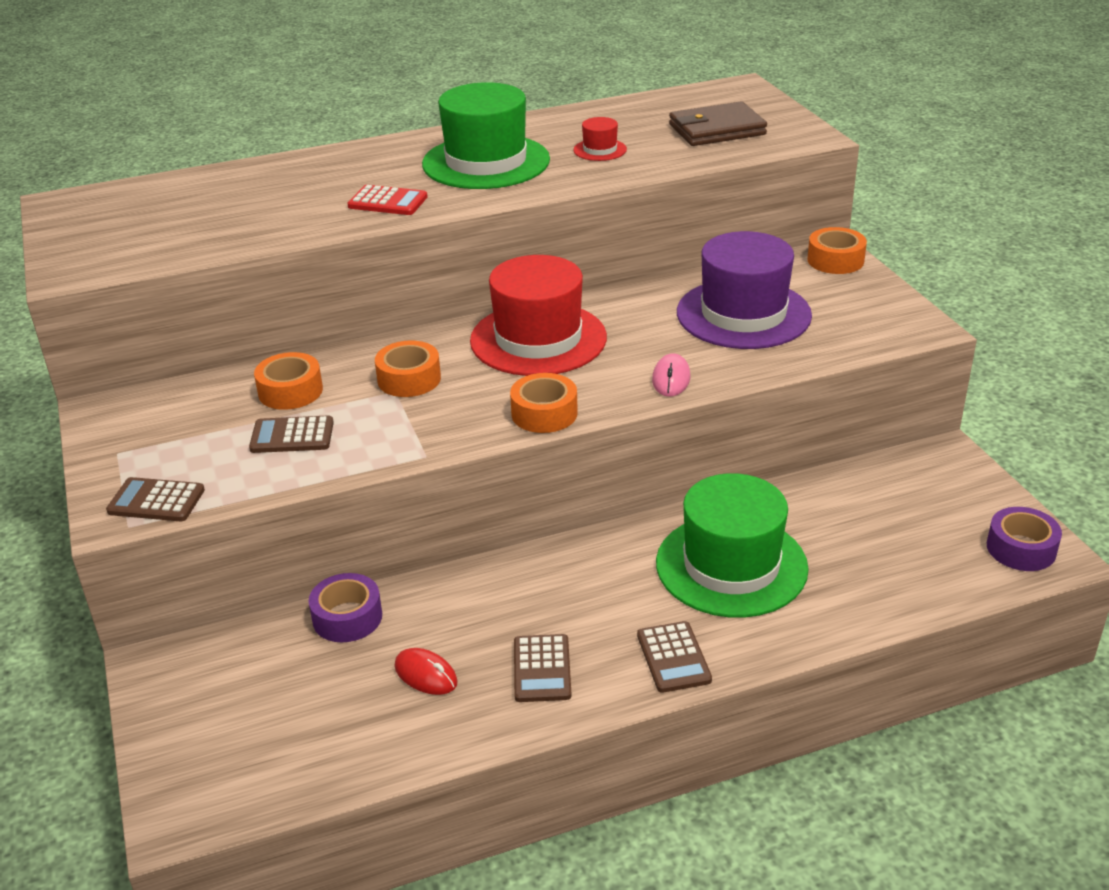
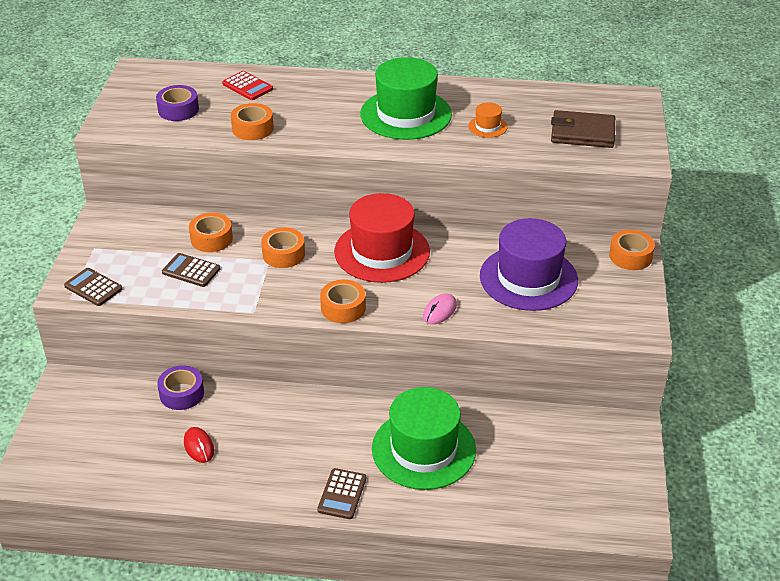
camera: 25 degrees right, 5 degrees up
red calculator [347,185,428,215] -> red calculator moved to [222,71,273,100]
brown calculator [514,634,572,702] -> none
red hat [574,117,627,161] -> orange hat [468,103,508,138]
purple tape [987,507,1062,571] -> purple tape moved to [156,85,199,121]
none -> orange tape [231,103,274,140]

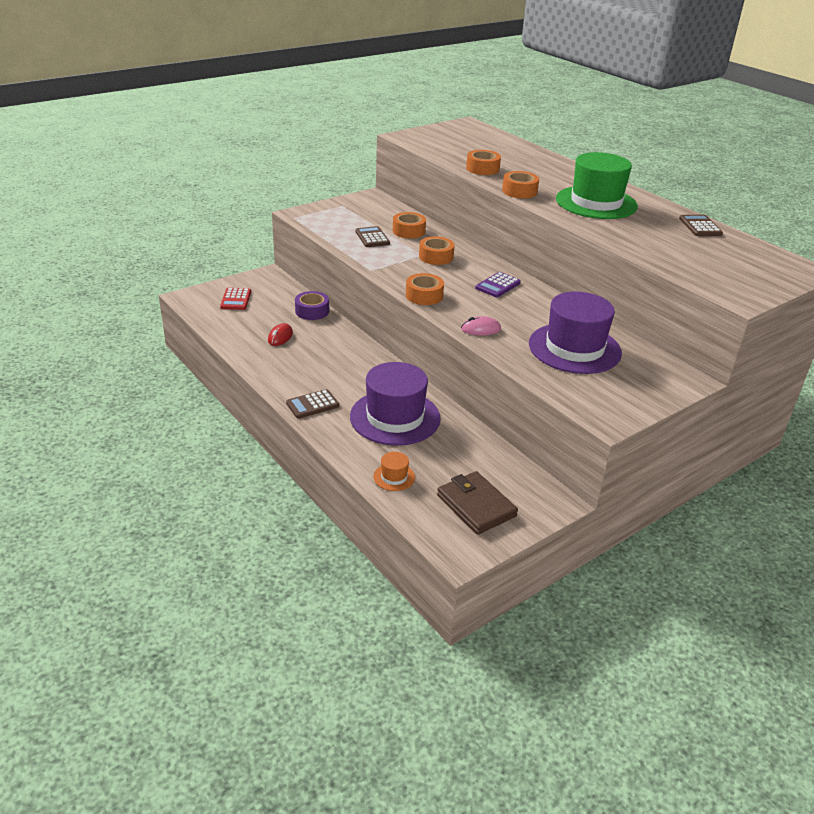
camera: 45 degrees right, 5 degrees down
brown calculator [64,268,122,306] -> brown calculator moved to [679,215,723,236]
purple tape [156,85,199,121] -> none
red calculator [222,71,273,100] -> red calculator moved to [220,288,251,310]
red hat [334,193,430,283] -> purple calculator [475,272,521,297]
green hat [372,387,476,490] -> purple hat [350,362,441,446]
orange hat [468,103,508,138] -> orange hat moved to [373,452,415,491]
brown wallet [551,110,615,148] -> brown wallet moved to [437,471,518,535]
orange tape [609,230,655,270] -> orange tape moved to [502,171,539,198]

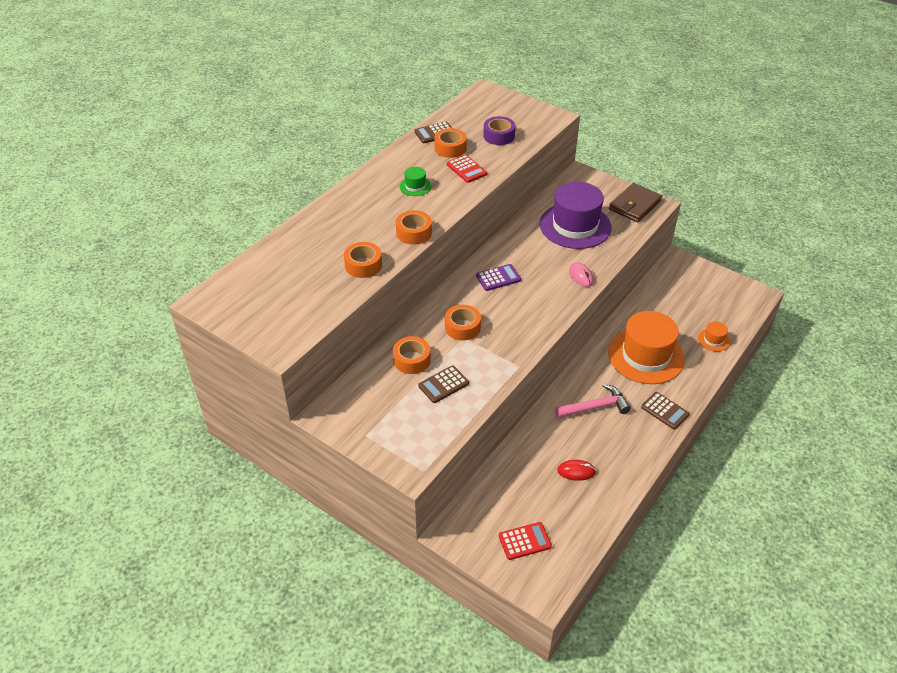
camera: 105 degrees left, 10 degrees up
purple tape [295,291,329,320] -> purple tape moved to [483,116,516,145]
purple hat [350,362,441,446] -> orange hat [608,311,685,384]
orange tape [406,273,444,305] -> orange tape moved to [434,128,467,158]
brown wallet [437,471,518,535] -> brown wallet moved to [609,183,662,222]
purple calculator [475,272,521,297] -> purple calculator turned 45 degrees counterclockwise [476,264,521,291]
green hat [556,152,638,219] -> green hat [400,167,431,196], size x0.42
none -> red calculator [447,155,487,183]
none -> pink hammer [555,384,631,418]

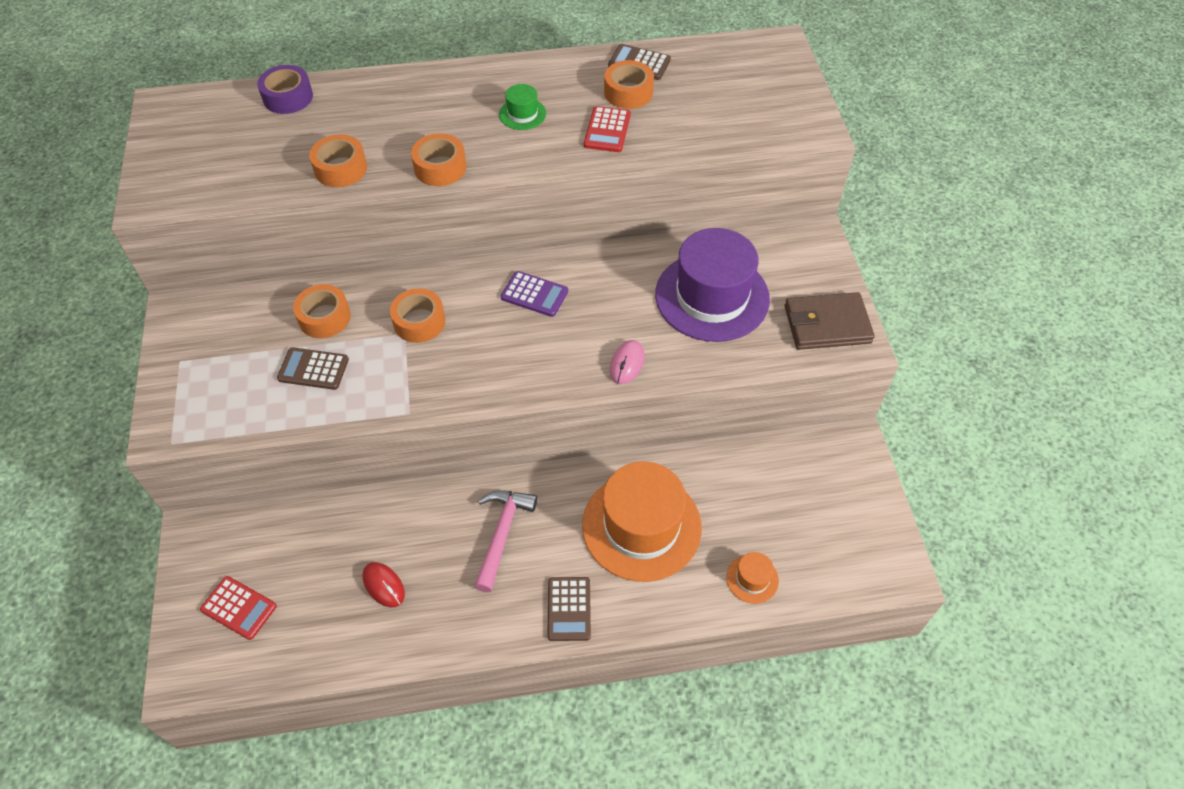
camera: 45 degrees right, 10 degrees up
purple tape [483,116,516,145] -> purple tape moved to [257,65,313,114]
pink hammer [555,384,631,418] -> pink hammer turned 105 degrees counterclockwise [474,490,537,592]

